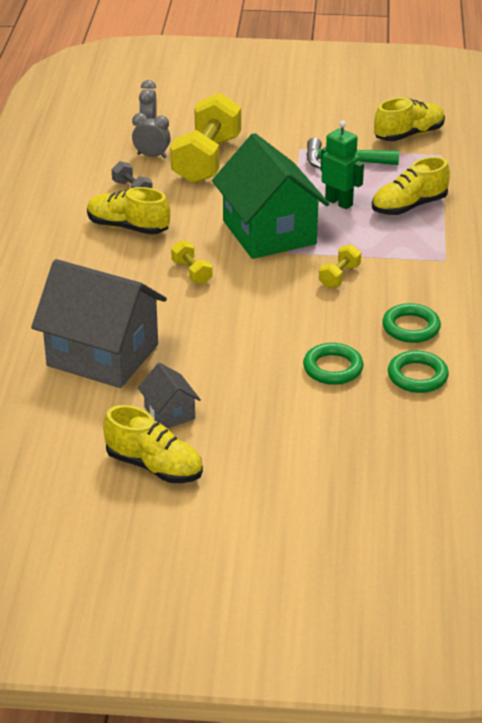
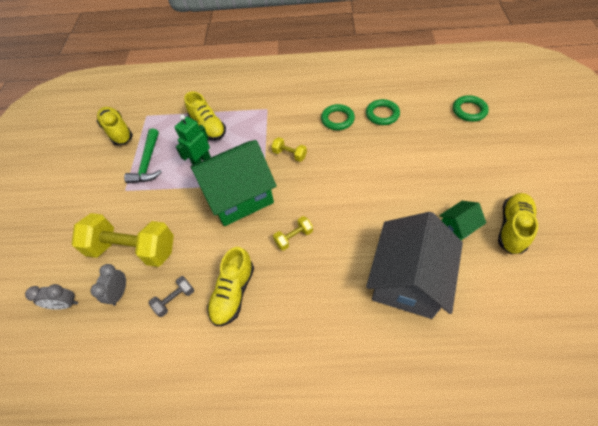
camera: 90 degrees left, 20 degrees up
grey house [138,363,201,428] -> green house [439,201,486,240]
green ring [303,343,363,385] -> green ring moved to [453,95,489,122]

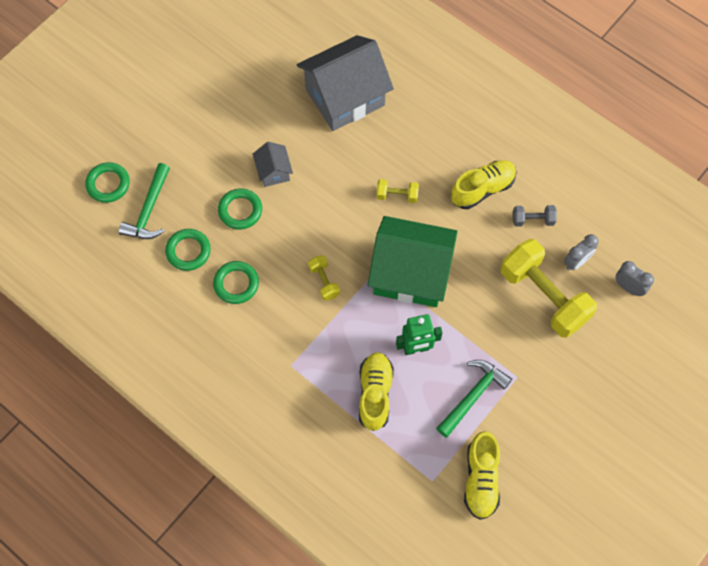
camera: 145 degrees left, 10 degrees up
green house [439,201,486,240] -> none
yellow shoe [498,193,538,254] -> none
none -> green hammer [119,163,170,239]
none -> green ring [218,189,262,229]
none -> grey house [253,142,293,187]

